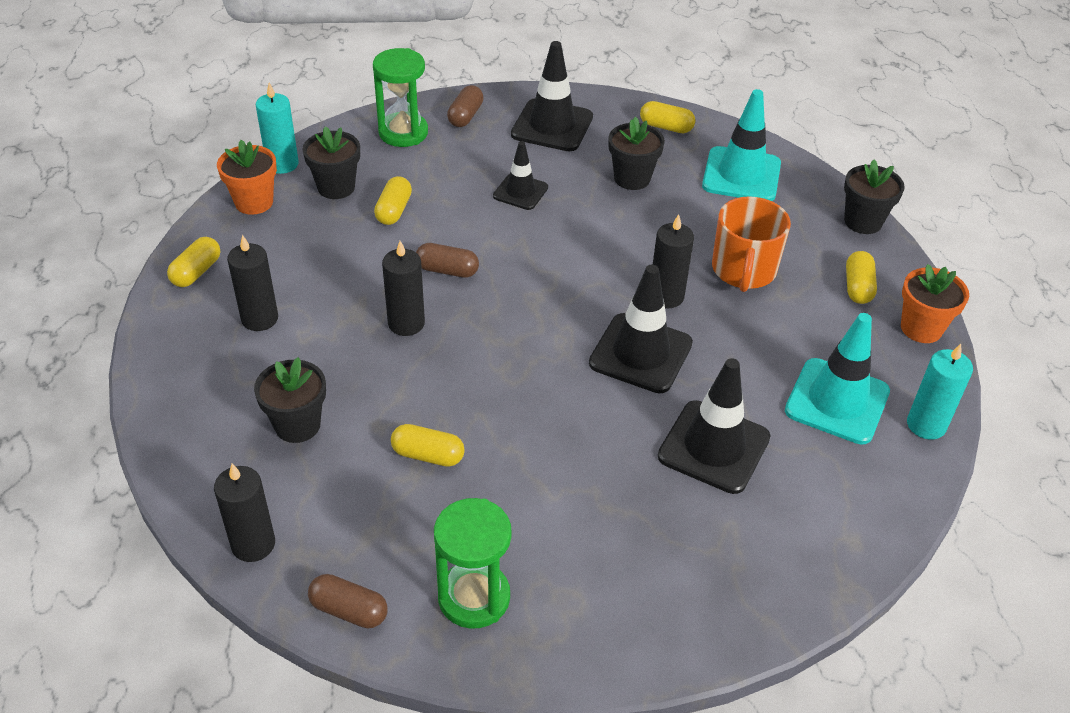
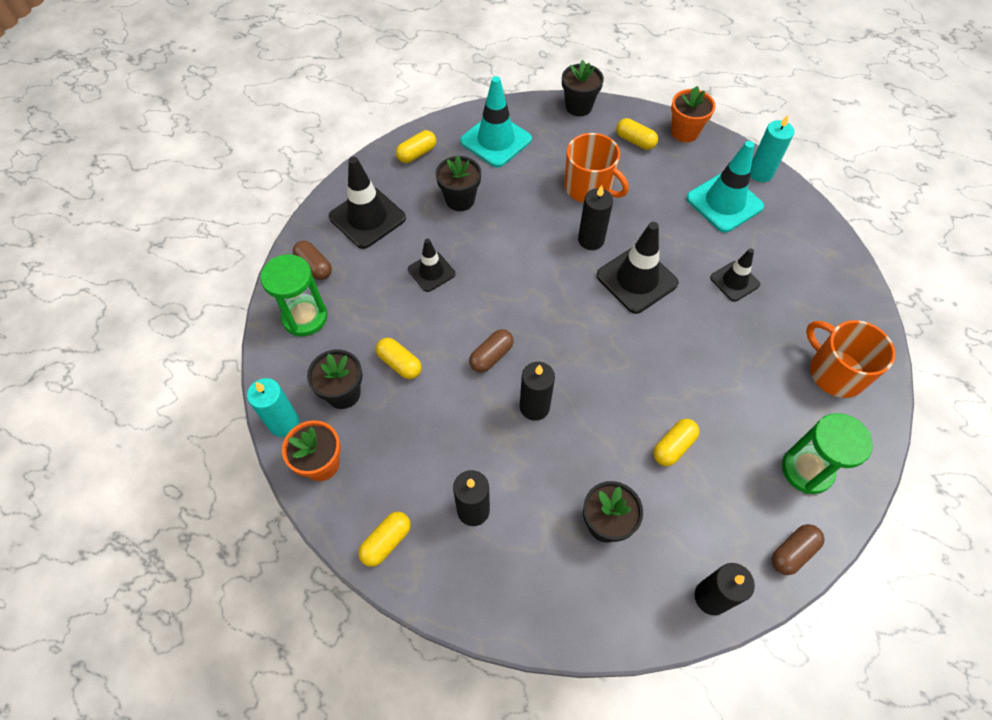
camera: 60 degrees left, 15 degrees up
yellow capsule [167,237,220,287] -> yellow capsule turned 75 degrees clockwise [358,512,411,567]
black traffic cone [658,358,771,494] -> black traffic cone [710,248,760,302], size x0.60
none -> orange mug [806,320,895,398]

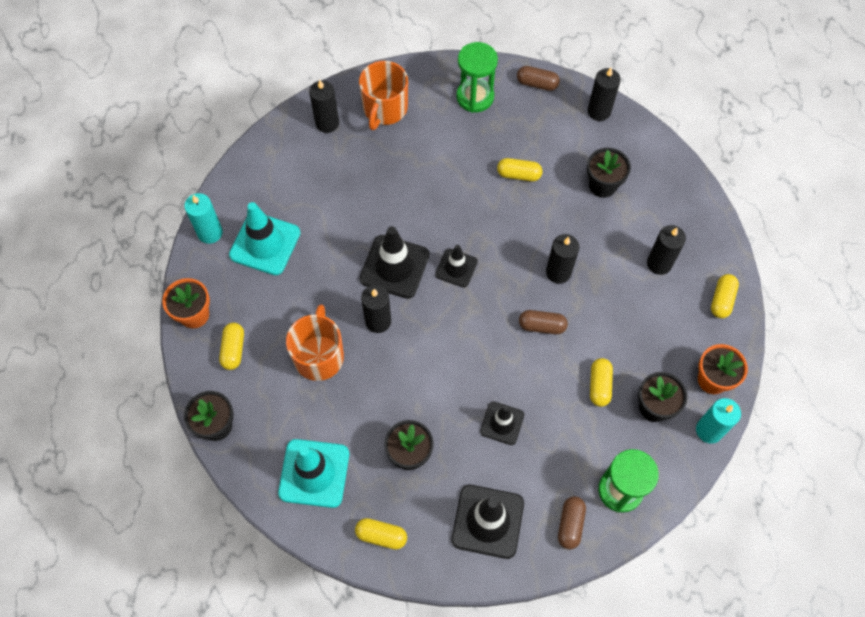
camera: 125 degrees left, 5 degrees up
yellow capsule [358,512,411,567] -> yellow capsule turned 75 degrees counterclockwise [711,274,739,318]
black traffic cone [710,248,760,302] -> black traffic cone moved to [435,245,478,288]
none -> black candle [309,80,339,133]

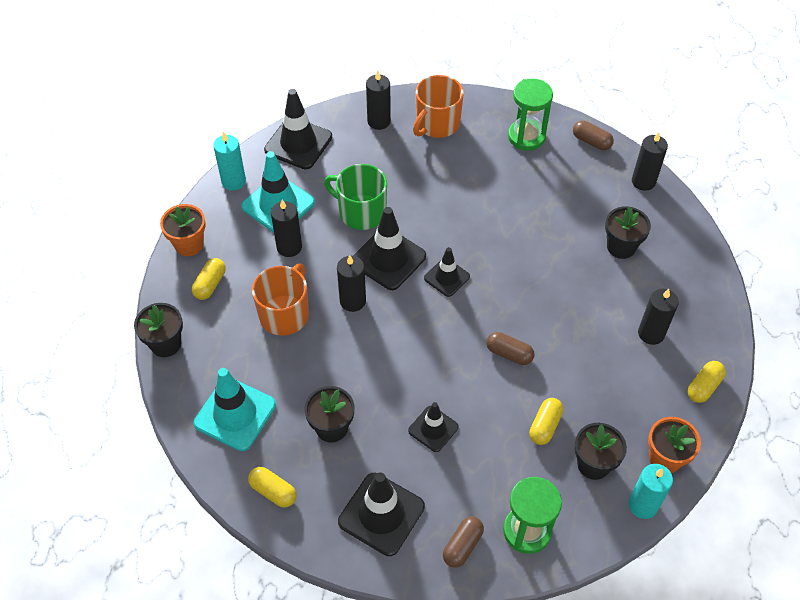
camera: 20 degrees right, 10 degrees down
yellow capsule [497,158,542,181] -> none
black candle [546,234,580,284] -> black candle moved to [271,200,302,257]
none -> black traffic cone [264,89,332,169]
none -> green mug [324,164,387,230]

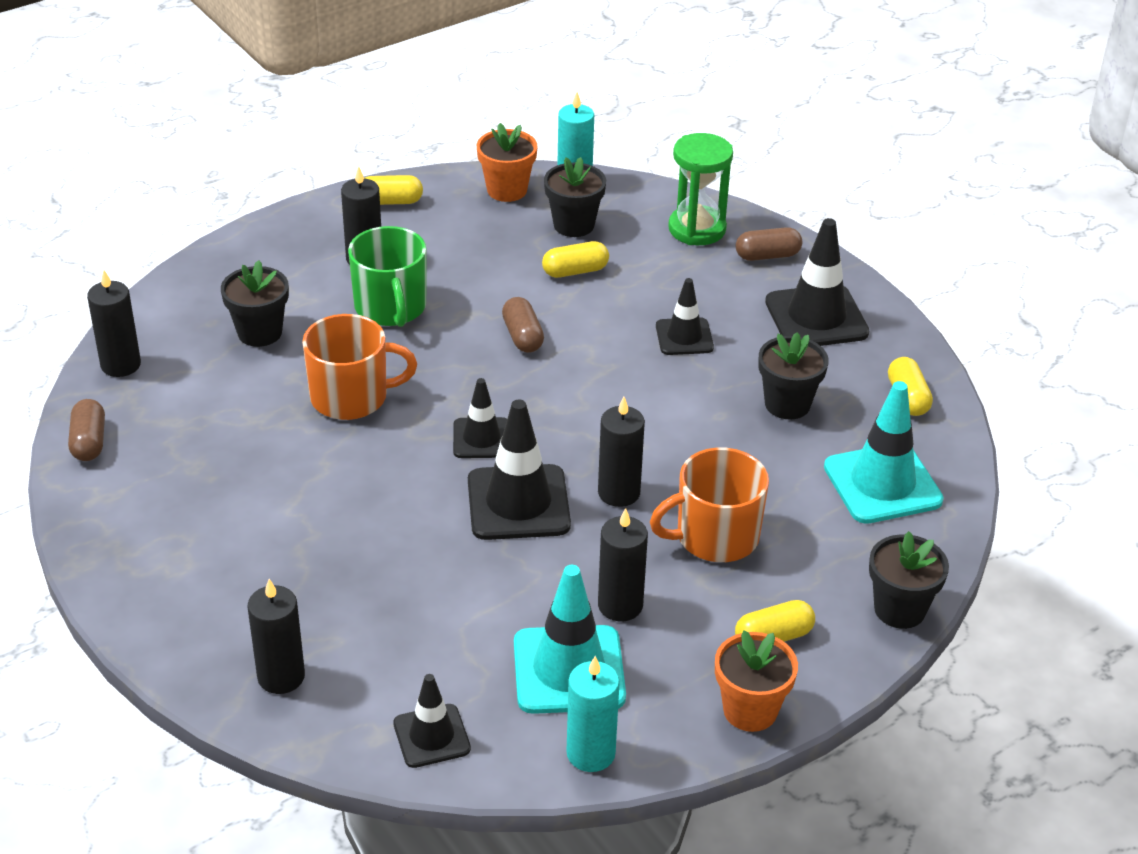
camera: 135 degrees left, 15 degrees down
black traffic cone [264,89,332,169] -> black traffic cone [393,674,471,768], size x0.60
green mug [324,164,387,230] -> green mug moved to [348,226,426,327]
orange mug [413,75,464,138] -> orange mug moved to [302,314,417,420]
green hourglass [508,78,553,151] -> none

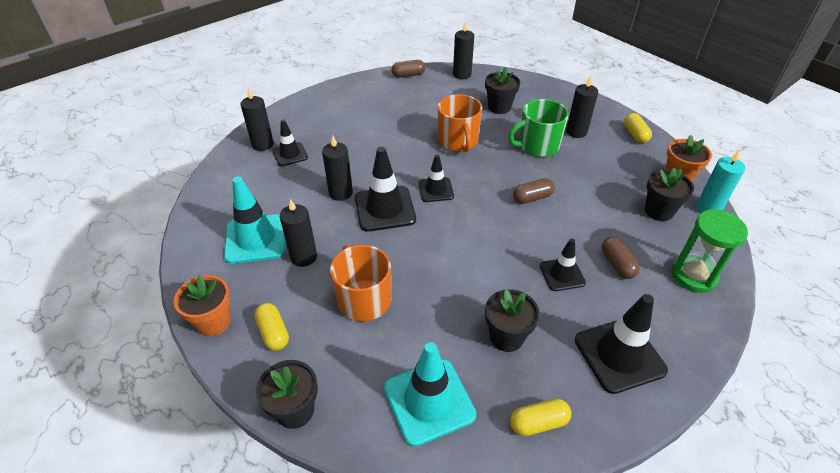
camera: 85 degrees right, 5 degrees up
black traffic cone [393,674,471,768] -> black traffic cone moved to [273,119,308,166]
yellow capsule [542,241,609,278] -> none
turquoise candle [567,656,620,772] -> none
black candle [598,397,645,507] -> black candle moved to [322,136,353,201]
brown capsule [736,227,802,261] -> brown capsule moved to [602,237,640,279]

